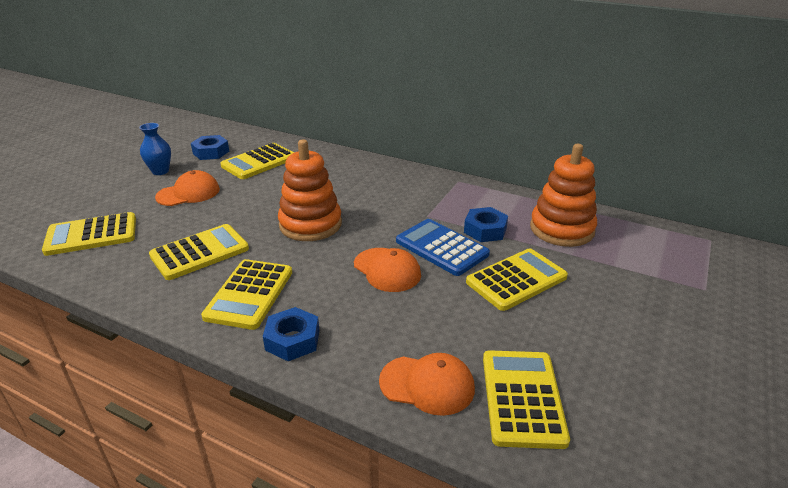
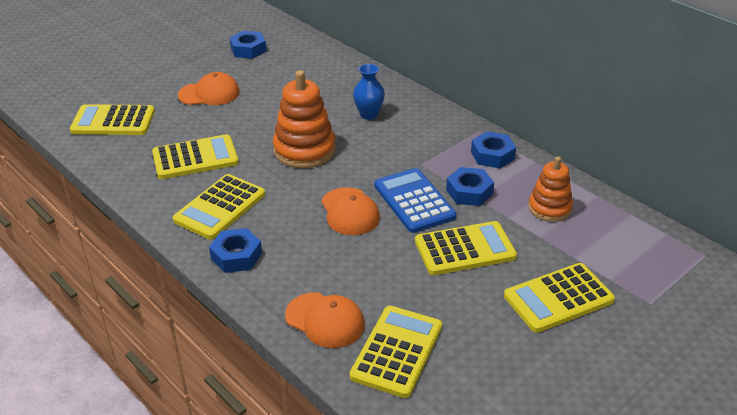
camera: 20 degrees right, 5 degrees up
blue vase [139,123,171,175] -> blue vase moved to [353,64,385,120]
yellow calculator [220,143,294,179] -> yellow calculator moved to [504,263,615,333]
orange stacking toy [530,144,597,247] -> orange stacking toy [528,156,573,222], size x0.64
none -> blue nut [471,131,516,168]

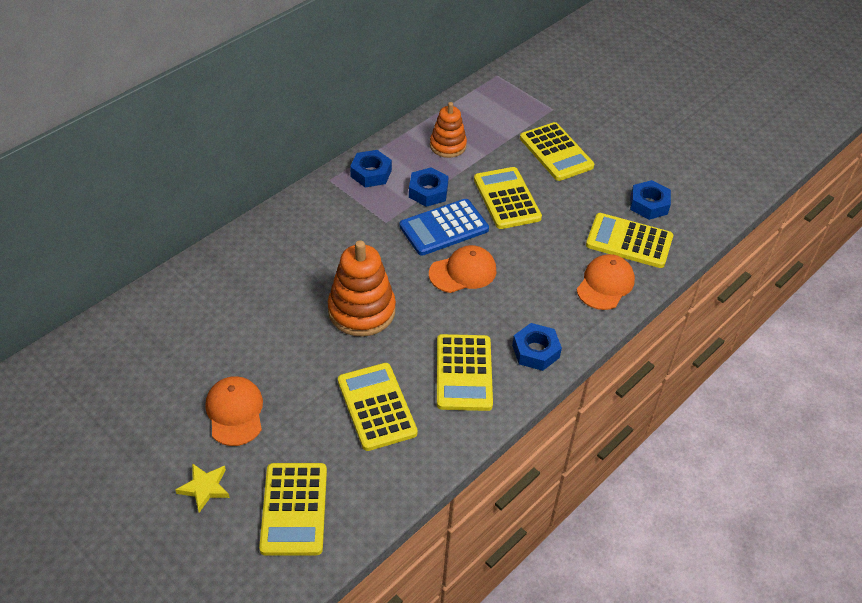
camera: 95 degrees left, 10 degrees up
yellow calculator [173,174,265,240] -> yellow calculator turned 60 degrees clockwise [437,334,493,411]
blue nut [229,31,267,59] -> blue nut moved to [630,180,671,220]
blue vase [353,64,385,120] -> none
none -> yellow star [175,463,230,513]

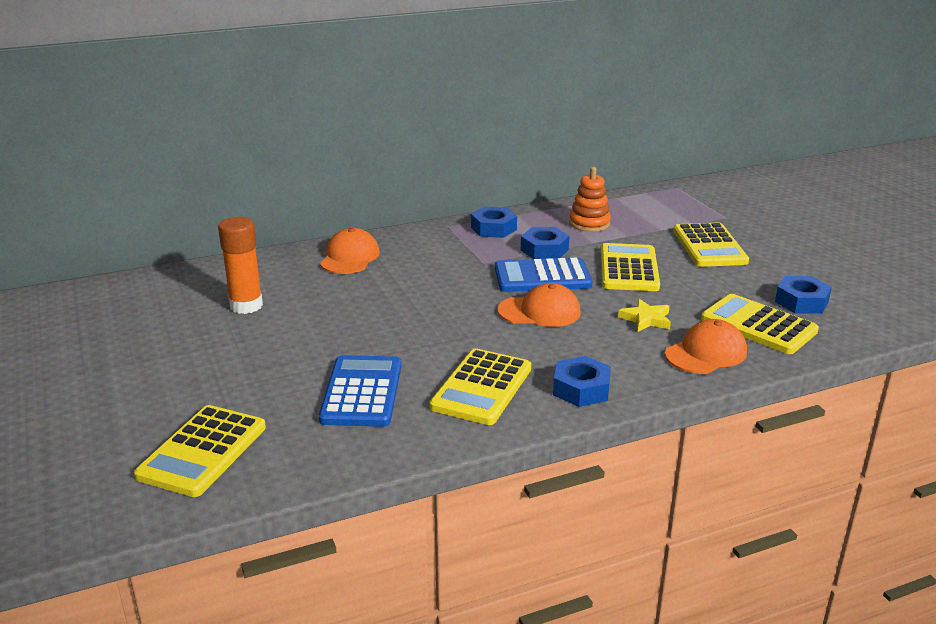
camera: 25 degrees right, 20 degrees down
yellow star [175,463,230,513] -> yellow star moved to [618,299,671,332]
orange cap [206,376,263,446] -> orange cap moved to [320,228,380,274]
orange stacking toy [328,240,396,337] -> none
yellow calculator [338,363,418,451] -> blue calculator [319,355,401,427]
none -> orange glue stick [218,217,263,314]

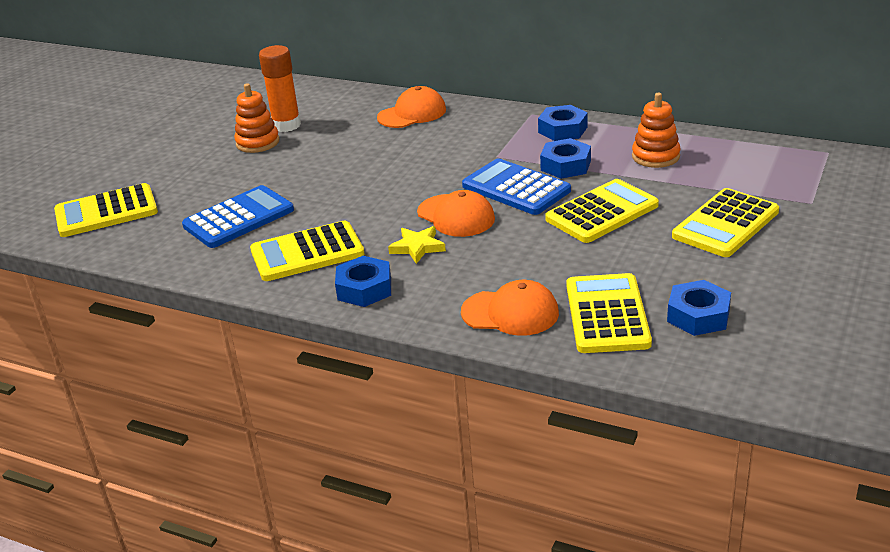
camera: 50 degrees right, 5 degrees up
yellow star [618,299,671,332] -> yellow star moved to [388,226,446,264]
none -> orange stacking toy [234,83,280,153]

